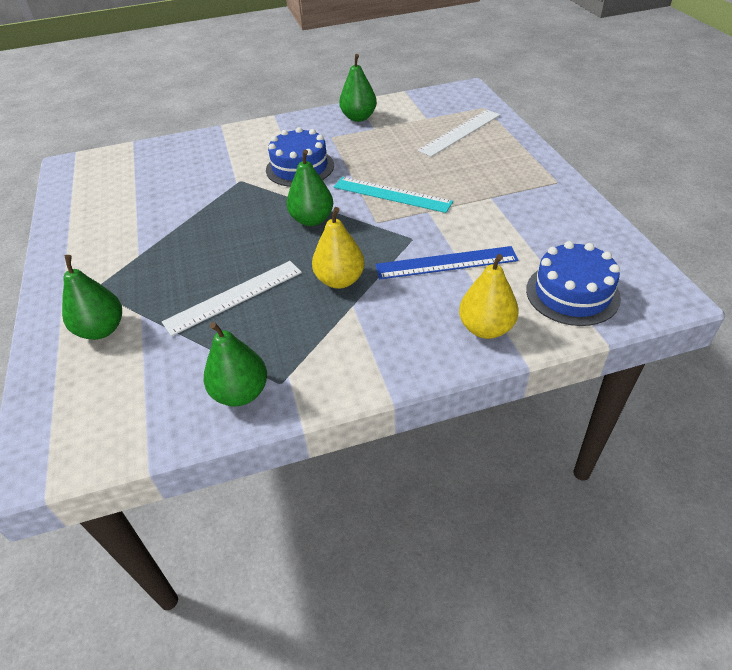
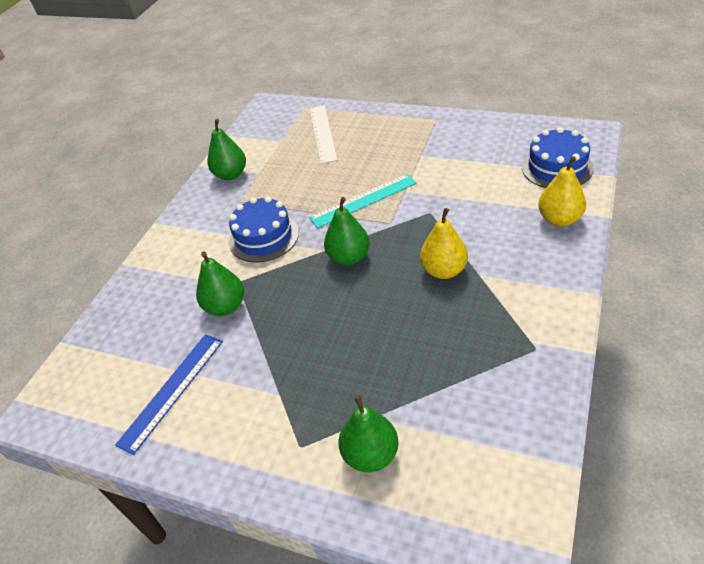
camera: 50 degrees left, 0 degrees up
white ruler [162,261,302,336] -> none
green pear [204,322,267,406] -> green pear moved to [196,252,244,316]
blue ruler [376,246,518,280] -> blue ruler moved to [115,334,223,455]

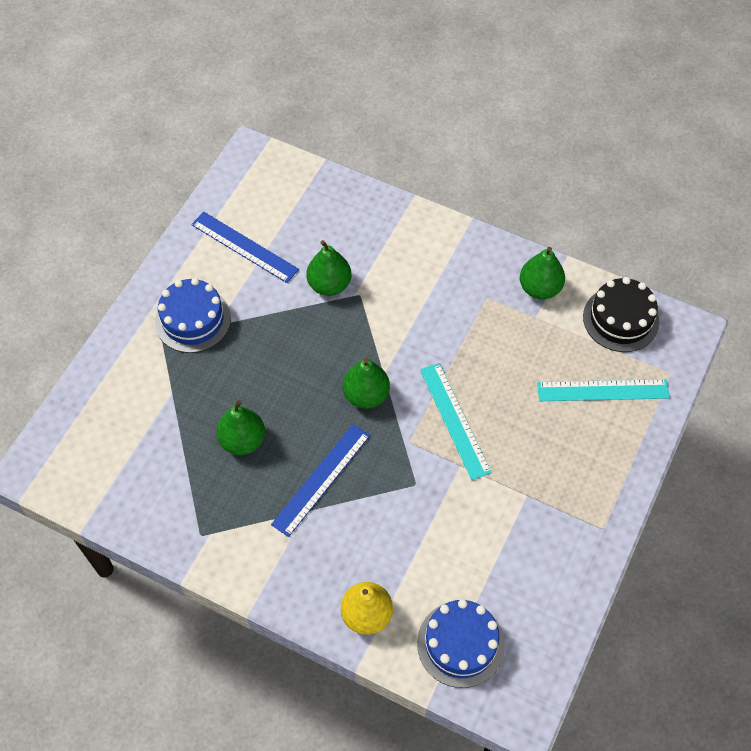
camera: 90 degrees right, 15 degrees up
blue cake [229,196,299,263] -> blue cake moved to [155,278,231,353]
white ruler [309,105,337,164] -> turquoise ruler [537,379,670,401]
green pear [338,395,399,472] -> green pear moved to [216,400,265,455]
yellow pear [420,208,468,279] -> blue ruler [271,424,370,537]
none -> black cake [583,277,659,352]

